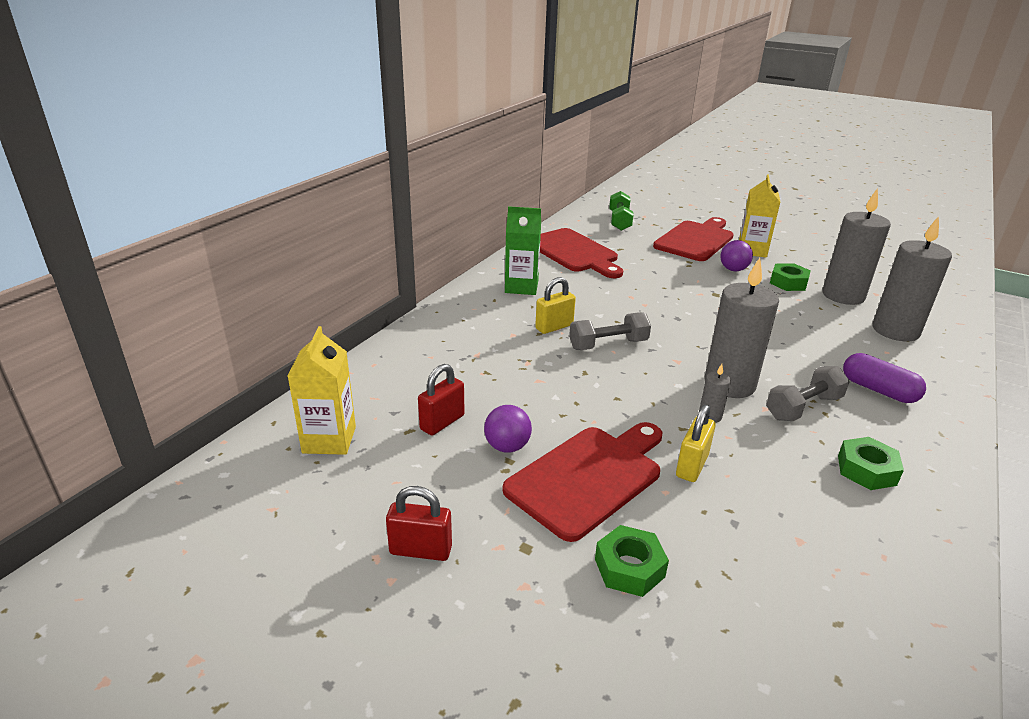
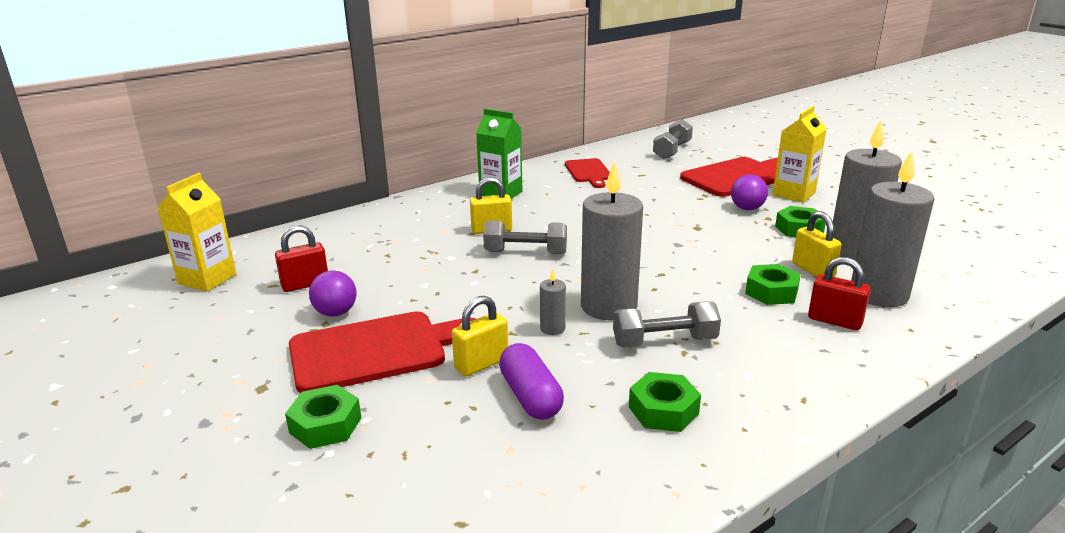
camera: 25 degrees right, 5 degrees down
red padlock [386,486,452,561] -> red padlock moved to [808,257,871,330]
red cutting board [540,228,623,278] -> red cutting board [565,158,610,188], size x0.60
green dumbbell [609,191,634,231] -> grey dumbbell [653,119,693,159]
purple capsule [843,353,926,403] -> purple capsule moved to [499,343,564,420]
none -> green nut [745,264,801,305]
none -> yellow padlock [792,211,841,277]

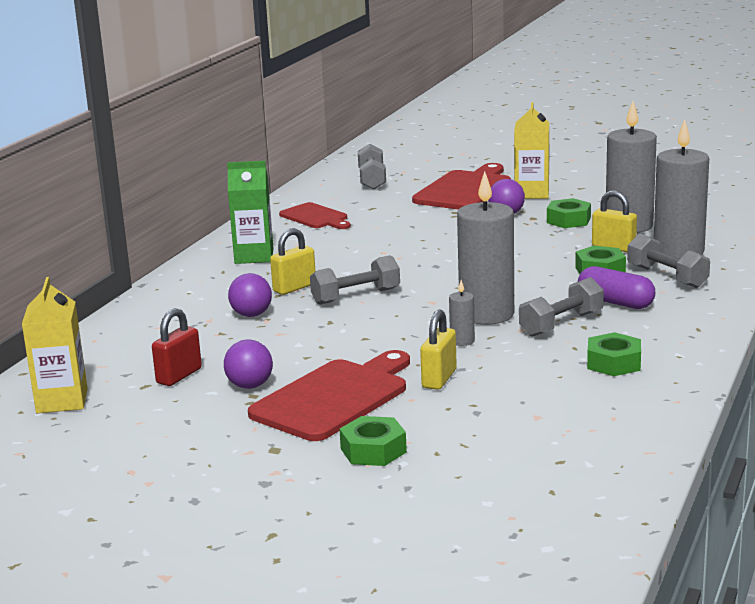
camera: 30 degrees left, 5 degrees down
purple capsule [499,343,564,420] -> purple capsule moved to [578,266,655,309]
red padlock [808,257,871,330] -> grey dumbbell [627,233,710,288]
none -> purple ball [228,273,272,317]

